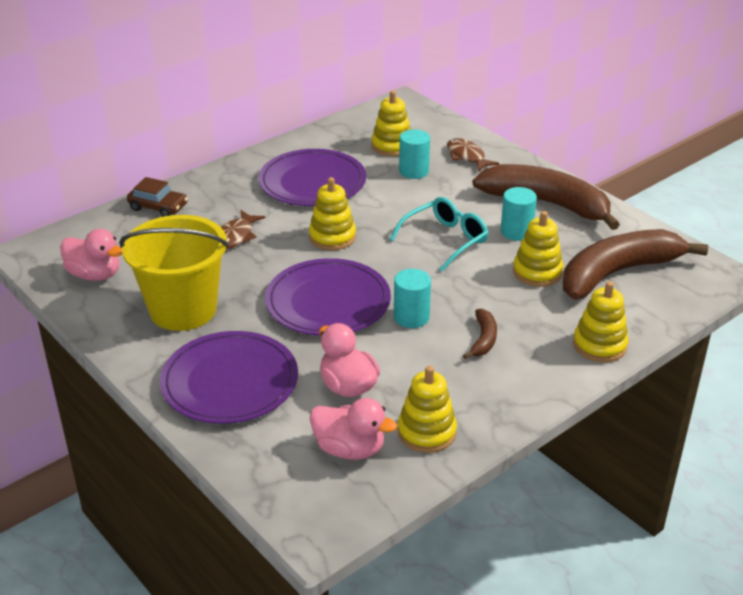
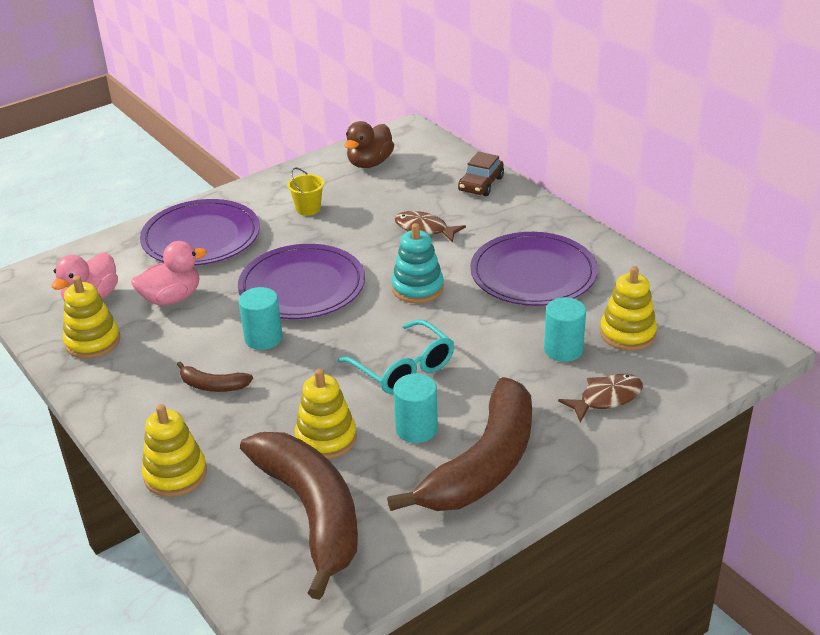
camera: 95 degrees right, 0 degrees up
pink duck [60,229,122,281] -> brown duck [344,121,394,168]
yellow bucket [119,215,229,331] -> yellow bucket [287,167,324,216], size x0.40
yellow stacking toy [309,177,356,250] -> turquoise stacking toy [391,223,444,303]

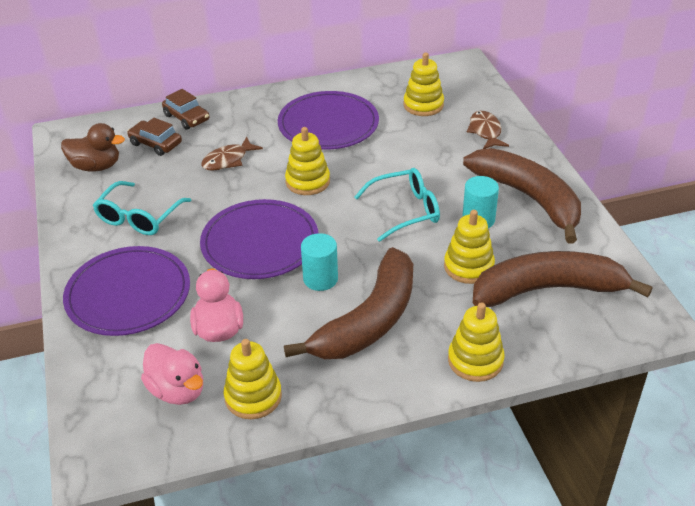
camera: 70 degrees left, 5 degrees up
brown banana [177,362,253,392] -> brown banana [284,247,413,359], size x2.36
yellow bucket [287,167,324,216] -> turquoise glasses [93,181,191,235]
brown duck [344,121,394,168] -> brown duck turned 45 degrees counterclockwise [61,123,125,172]
turquoise stacking toy [391,223,444,303] -> yellow stacking toy [285,127,330,195]
turquoise cylinder [544,297,586,362] -> none
none -> brown car [127,118,182,156]

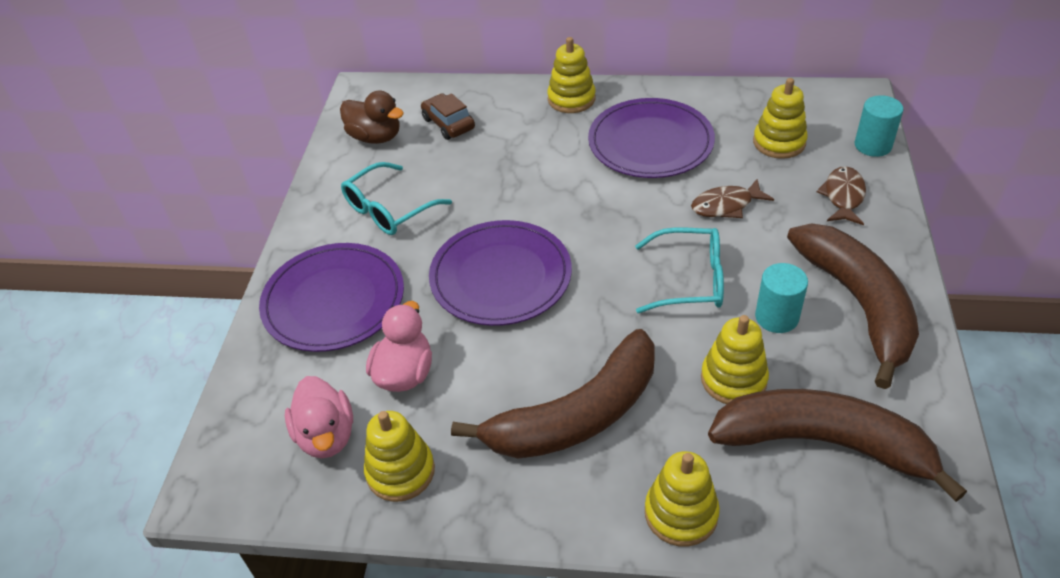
camera: 25 degrees right, 5 degrees up
brown car [162,89,210,130] -> none
brown fish [201,137,263,171] -> brown fish moved to [691,179,774,218]
yellow stacking toy [285,127,330,195] -> yellow stacking toy moved to [547,37,596,113]
turquoise cylinder [301,233,338,291] -> turquoise cylinder moved to [855,95,903,157]

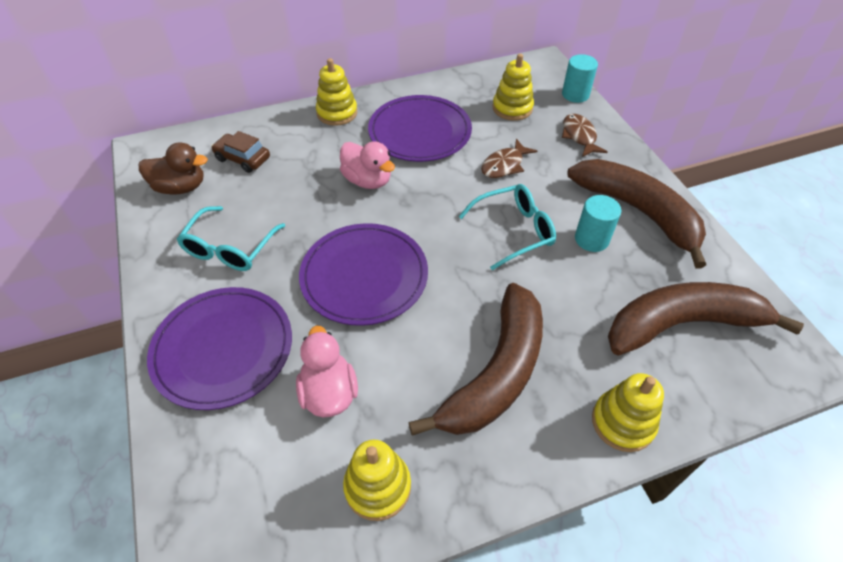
camera: 30 degrees left, 5 degrees up
pink duck [285,376,353,458] -> pink duck moved to [340,141,395,189]
yellow stacking toy [701,315,769,404] -> none

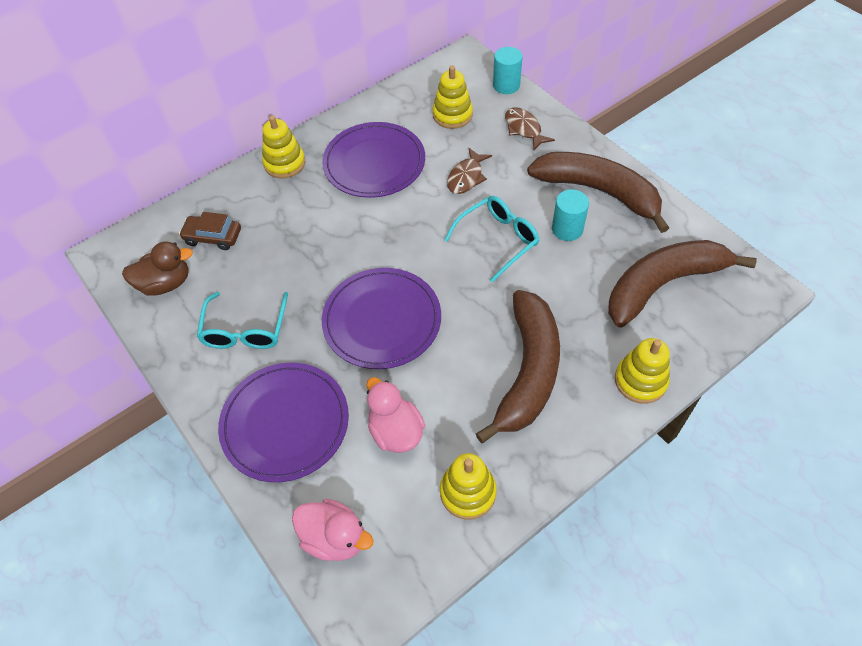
camera: 15 degrees left, 5 degrees up
pink duck [340,141,395,189] -> pink duck moved to [292,499,374,561]

